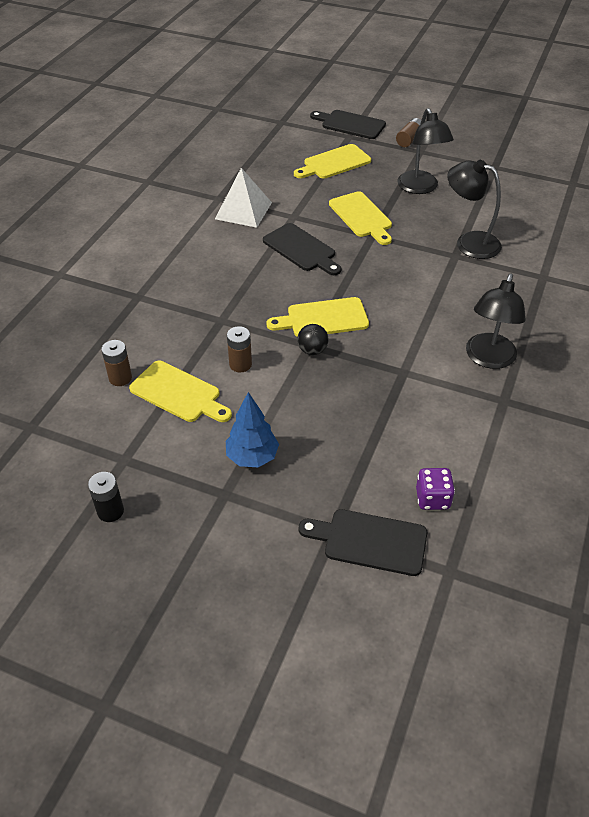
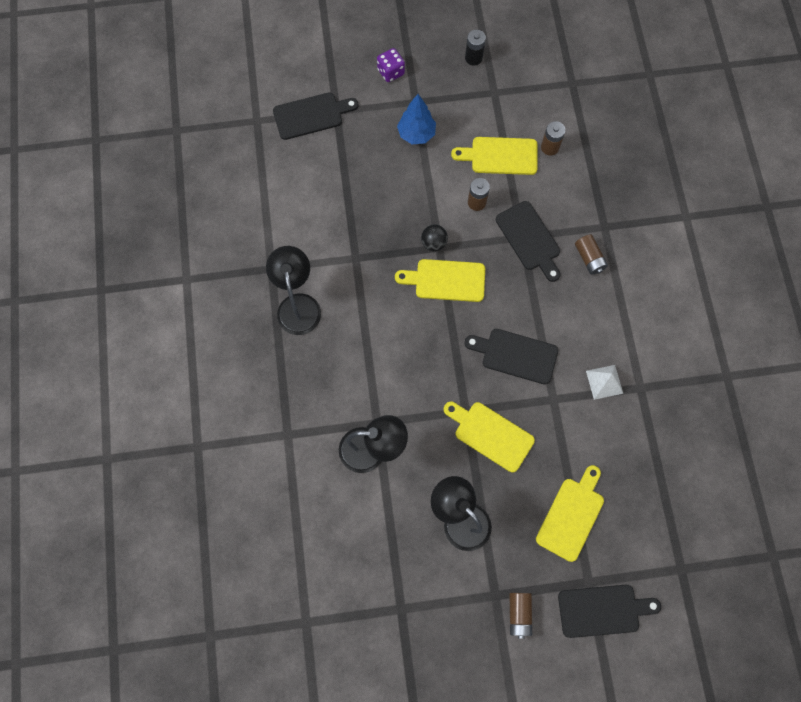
camera: 150 degrees right, 25 degrees up
white pyramid [215,168,272,228] -> white pyramid [586,365,623,400], size x0.63
yellow cutting board [267,297,369,337] -> yellow cutting board turned 135 degrees counterclockwise [395,259,485,302]
purple dice [416,468,455,510] -> purple dice moved to [377,48,405,82]
none -> black cutting board [496,201,560,282]
none -> brown battery [575,234,608,275]

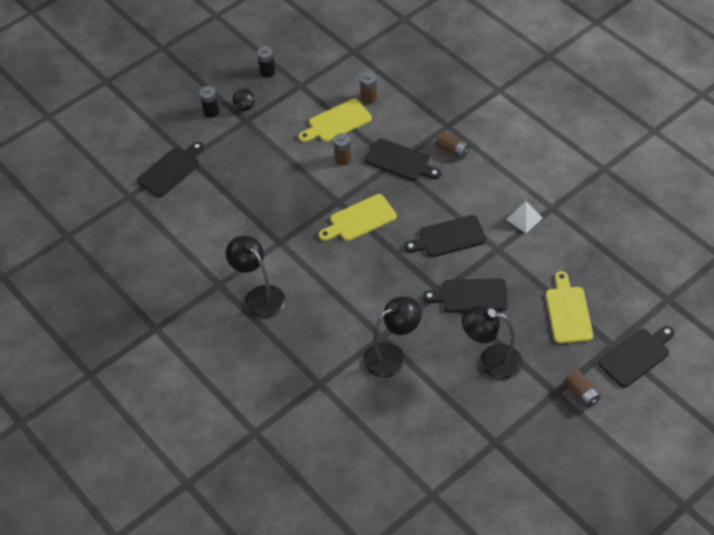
camera: 30 degrees left, 20 degrees down
purple dice [377,48,405,82] -> black battery [200,86,219,118]
blue tree [397,94,436,144] -> none
black ball [421,225,448,251] -> black ball moved to [233,89,255,111]
yellow cutting board [444,402,535,472] -> black cutting board [423,279,508,312]

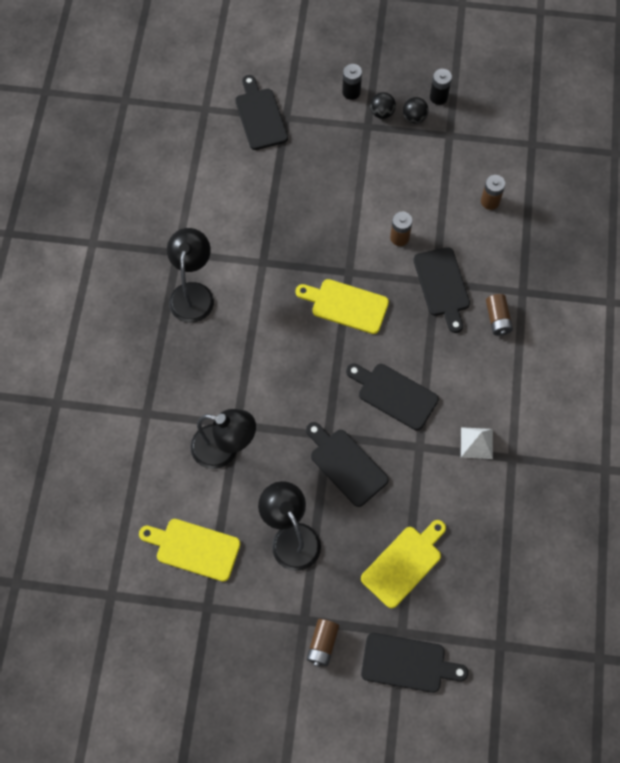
camera: 45 degrees right, 15 degrees up
black cutting board [137,142,204,197] -> black cutting board turned 105 degrees counterclockwise [235,75,288,150]
yellow cutting board [299,99,372,142] -> yellow cutting board moved to [139,519,241,582]
none -> black ball [403,97,429,124]

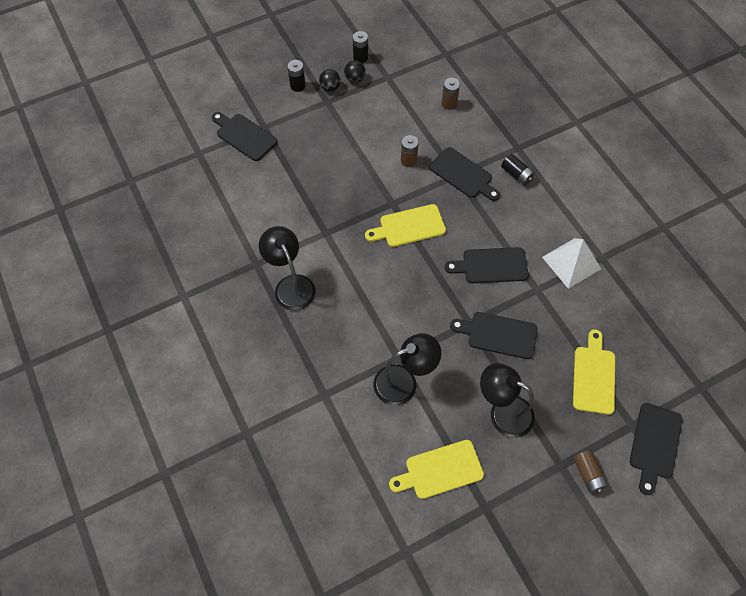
camera: 35 degrees left, 5 degrees down
black cutting board [361,633,468,693] -> black cutting board turned 135 degrees clockwise [630,403,683,495]
white pyramid [461,427,493,459] -> white pyramid [542,238,601,289], size x1.58
brown battery [486,294,513,336] -> black battery [501,154,535,185]

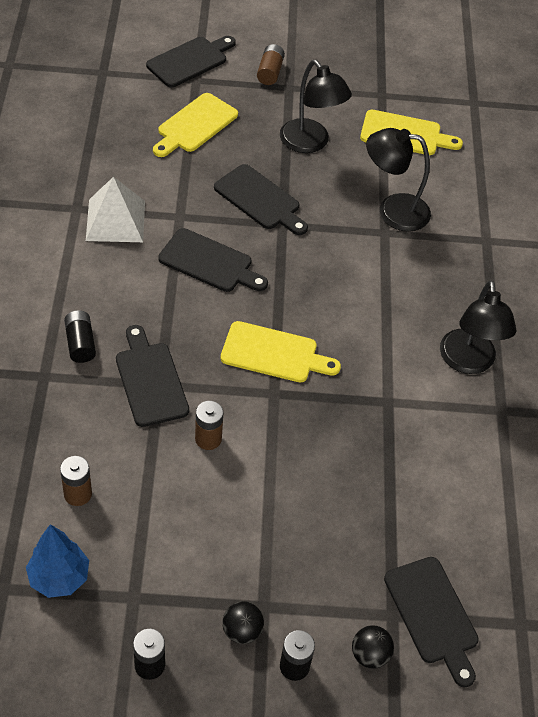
camera: 155 degrees left, 10 degrees down
black ball [344,60,365,83] -> black ball moved to [352,625,394,669]
none -> blue tree [26,524,89,598]

